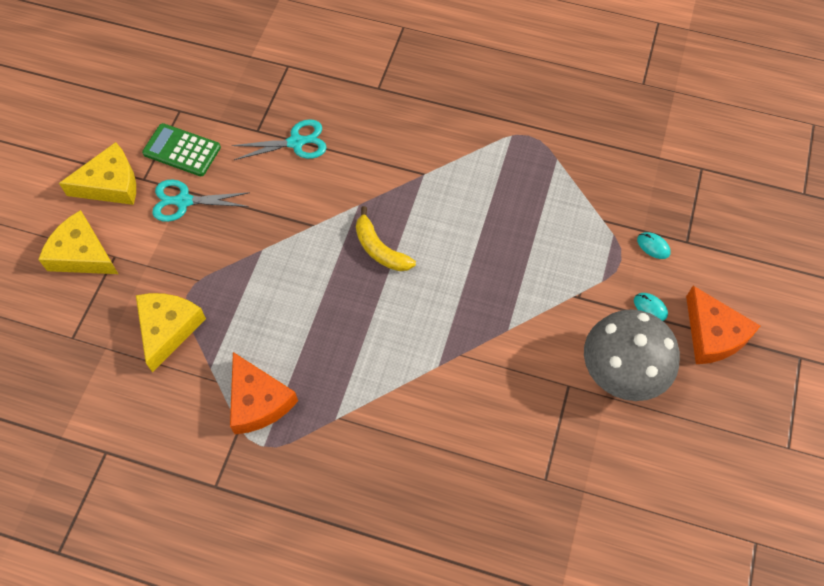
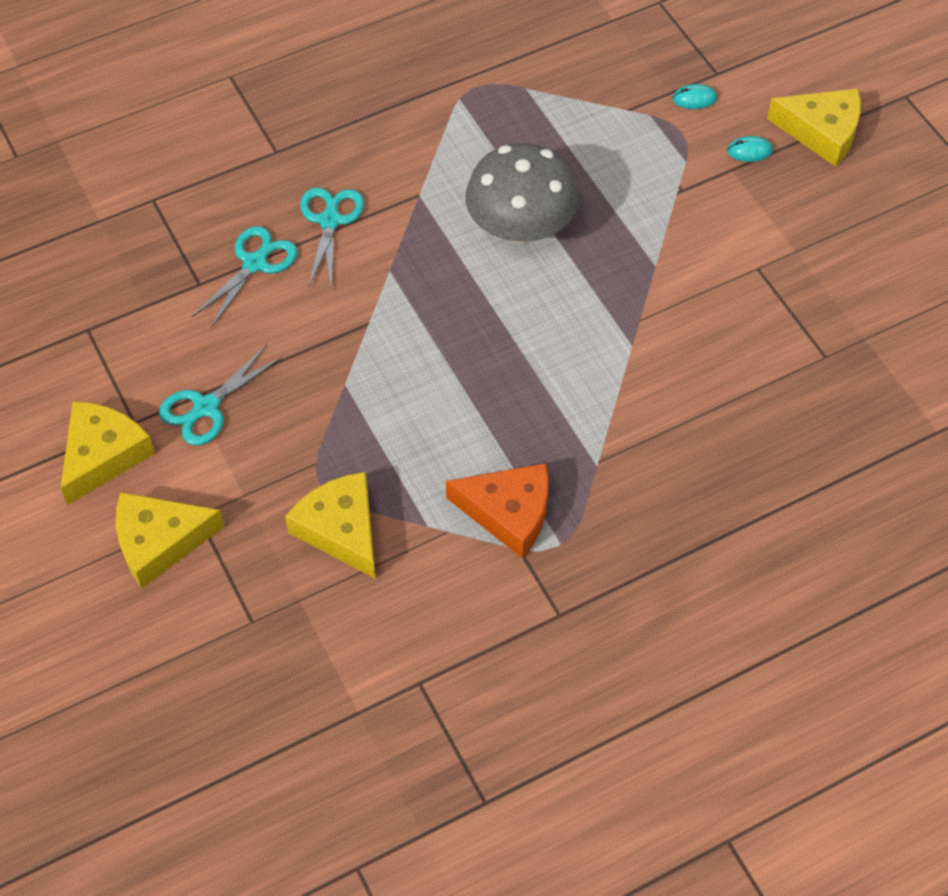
camera: 45 degrees left, 5 degrees down
green calculator [142,123,221,176] -> none
yellow banana [356,206,416,271] -> none
grey mushroom [584,309,680,401] -> grey mushroom moved to [466,143,578,243]
orange cheese [686,286,760,364] -> yellow cheese [767,88,861,167]
none -> turquoise scissors [300,187,364,290]

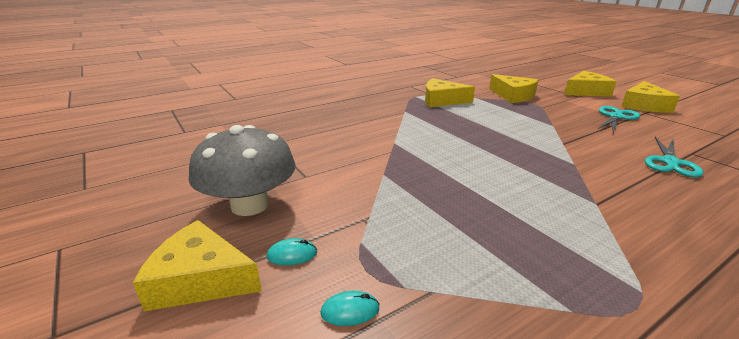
camera: 175 degrees right, 30 degrees down
turquoise scissors [300,187,364,290] -> none
orange cheese [446,463,549,558] -> yellow cheese [425,78,475,107]
grey mushroom [466,143,578,243] -> grey mushroom moved to [189,125,296,216]

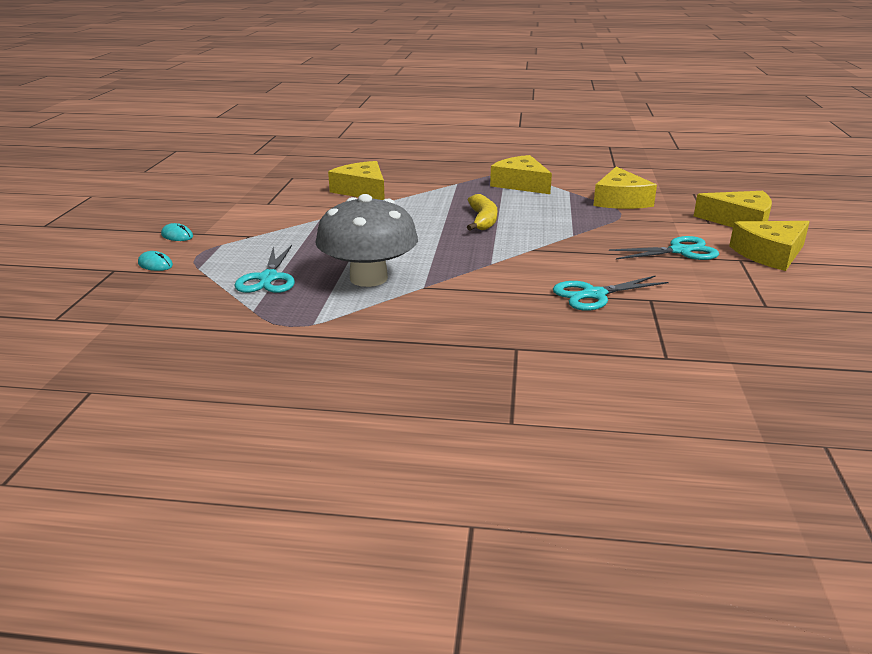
camera: 40 degrees right, 0 degrees up
yellow cheese [133,220,262,311] -> yellow cheese moved to [328,161,385,200]
grey mushroom [189,125,296,216] -> grey mushroom moved to [315,194,418,287]
none -> turquoise scissors [234,245,295,293]
none -> yellow banana [467,194,497,231]

